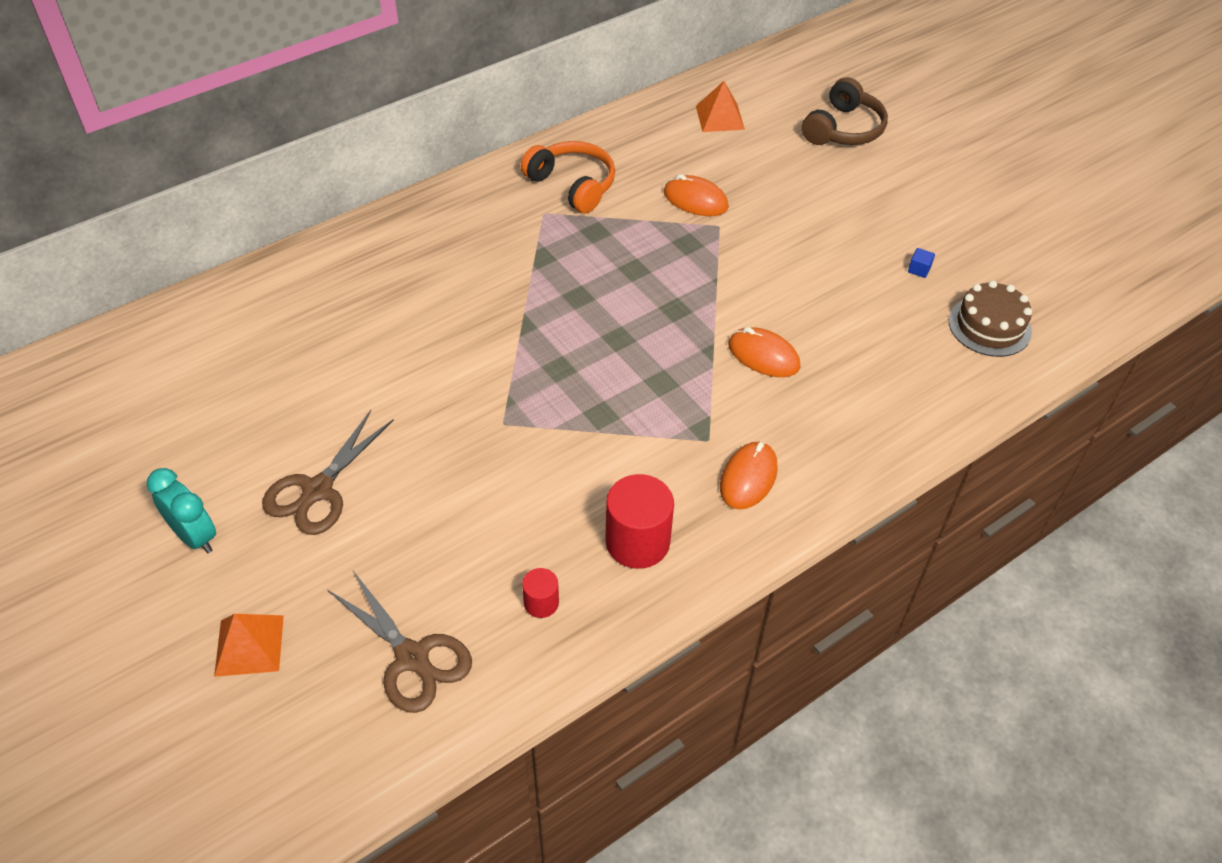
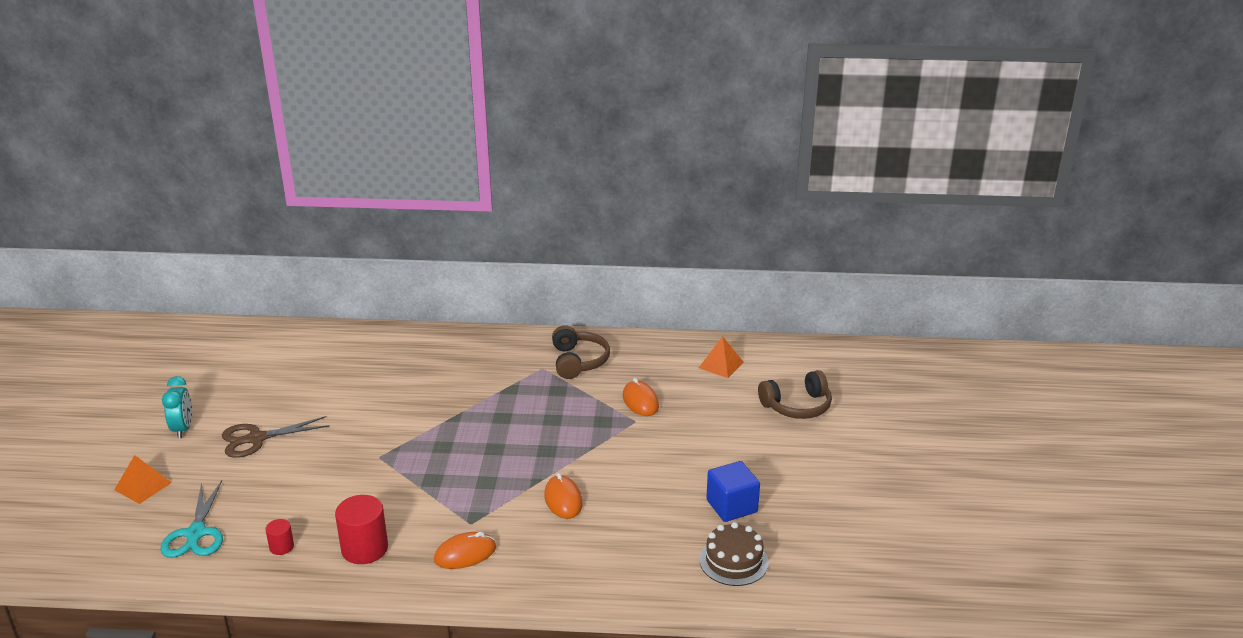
camera: 40 degrees right, 20 degrees down
brown scissors [328,571,472,713] -> turquoise scissors [160,480,223,558]
orange headphones [521,141,615,214] -> brown headphones [552,325,610,379]
blue cube [908,248,935,278] -> blue cube [706,461,760,522], size x2.50

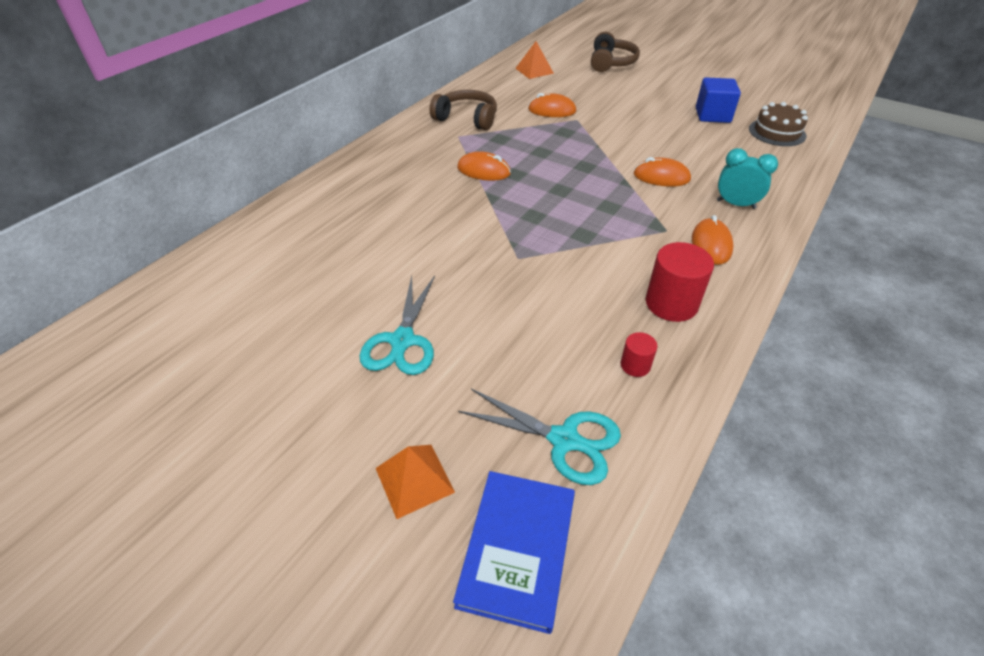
camera: 60 degrees left, 15 degrees up
turquoise clock [162,376,192,439] -> turquoise clock moved to [717,148,778,209]
brown scissors [222,416,329,458] -> turquoise scissors [359,276,435,375]
none -> blue book [453,471,575,634]
none -> orange mouse [457,151,511,181]

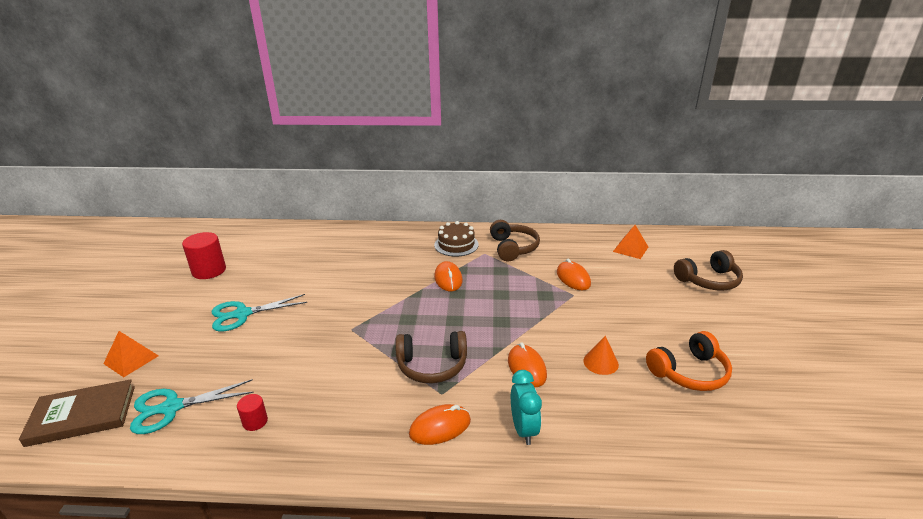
camera: 60 degrees right, 15 degrees down
blue book [453,471,575,634] -> brown book [19,379,135,447]
turquoise scissors [458,389,621,485] -> turquoise scissors turned 75 degrees clockwise [130,379,254,434]
red cylinder [646,242,714,322] -> red cylinder moved to [182,232,226,279]
blue cube [696,78,741,123] -> orange headphones [646,331,732,391]
brown cake [749,102,808,146] -> brown cake moved to [434,221,479,256]
none -> brown headphones [395,331,467,383]
none -> orange cone [583,336,619,375]

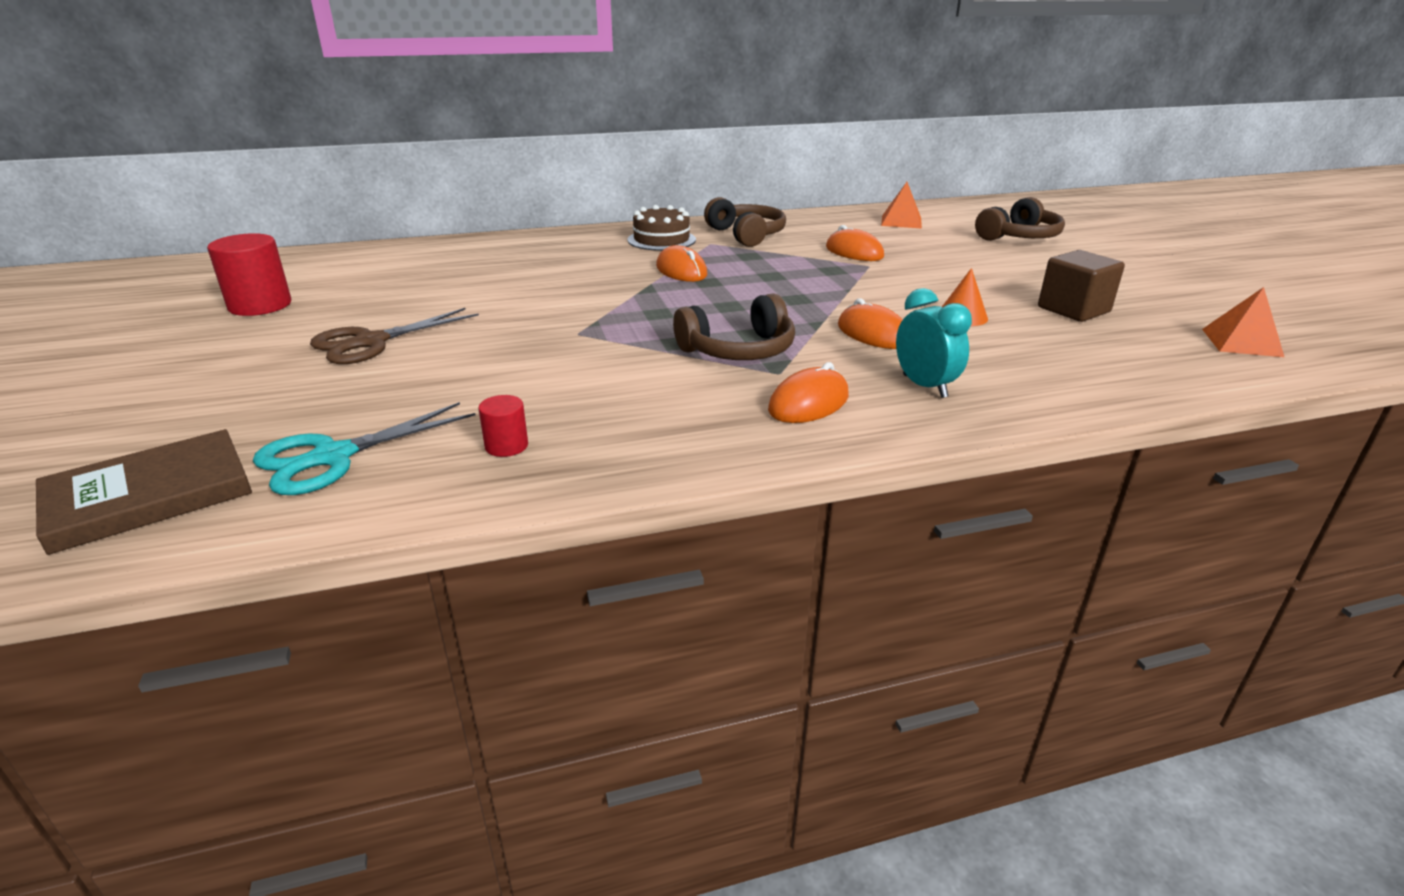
camera: 20 degrees left, 0 degrees up
orange pyramid [103,331,159,377] -> orange pyramid moved to [1202,287,1284,357]
turquoise scissors [212,294,307,332] -> brown scissors [310,308,479,364]
orange headphones [646,331,732,391] -> brown cube [1038,250,1125,322]

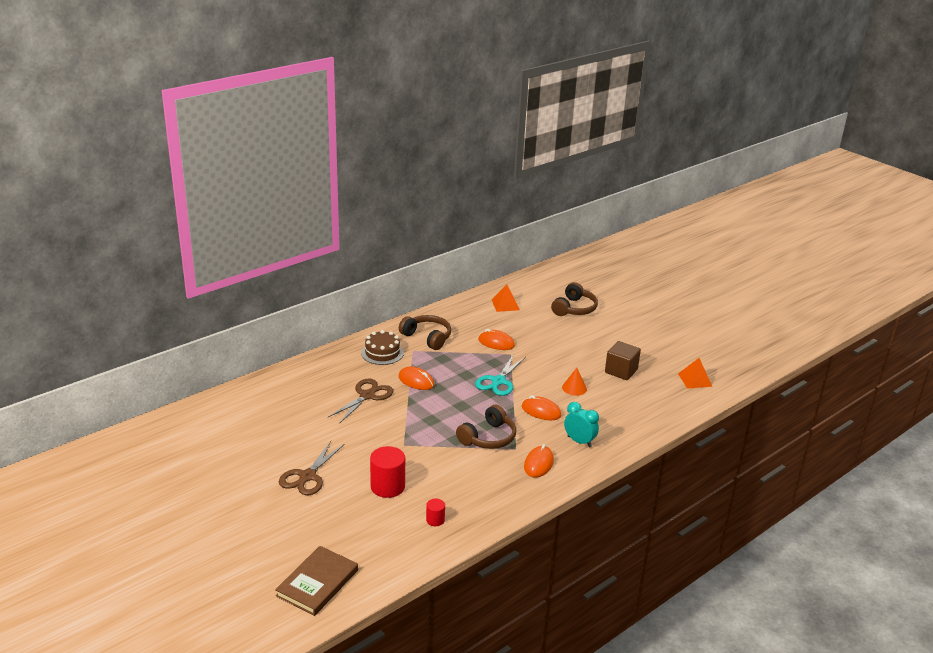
camera: 25 degrees left, 0 degrees up
red cylinder [207,233,291,316] -> red cylinder moved to [370,446,405,498]
turquoise scissors [253,402,476,495] -> turquoise scissors moved to [475,355,526,396]
none -> brown scissors [328,378,393,424]

